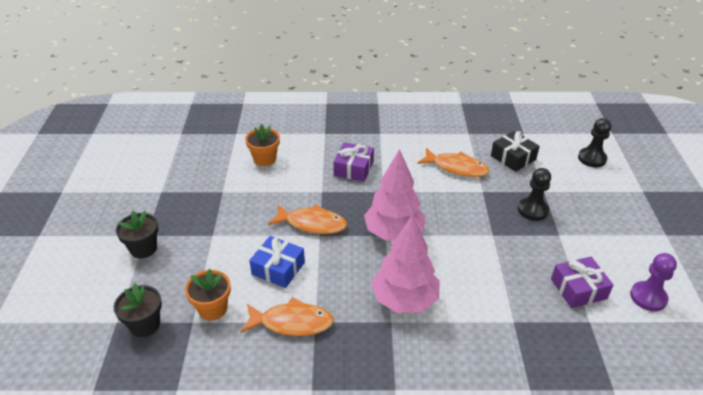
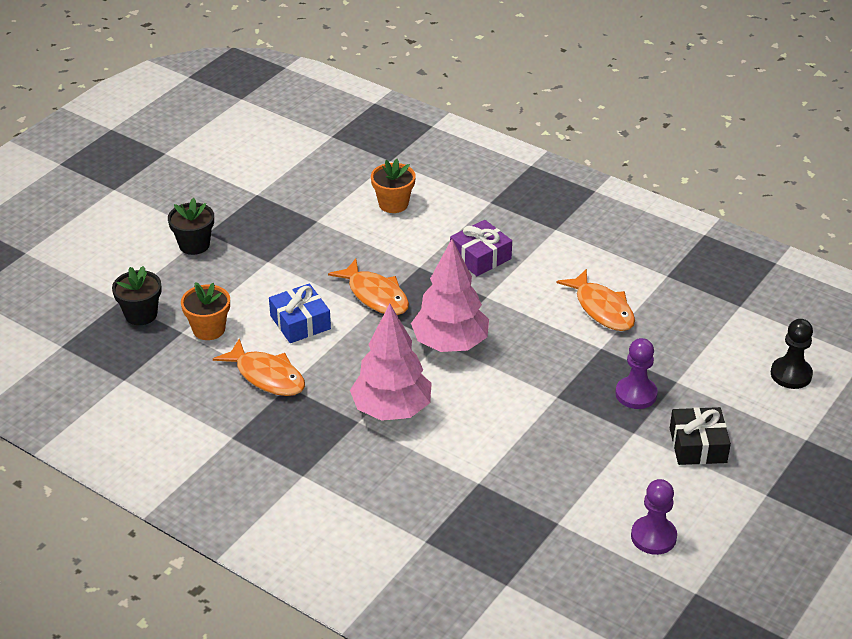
camera: 35 degrees right, 0 degrees up
black gift [491,131,540,172] -> black gift moved to [670,407,731,465]
black pawn [518,168,551,221] -> purple pawn [615,338,658,409]
purple gift [551,257,613,308] -> none

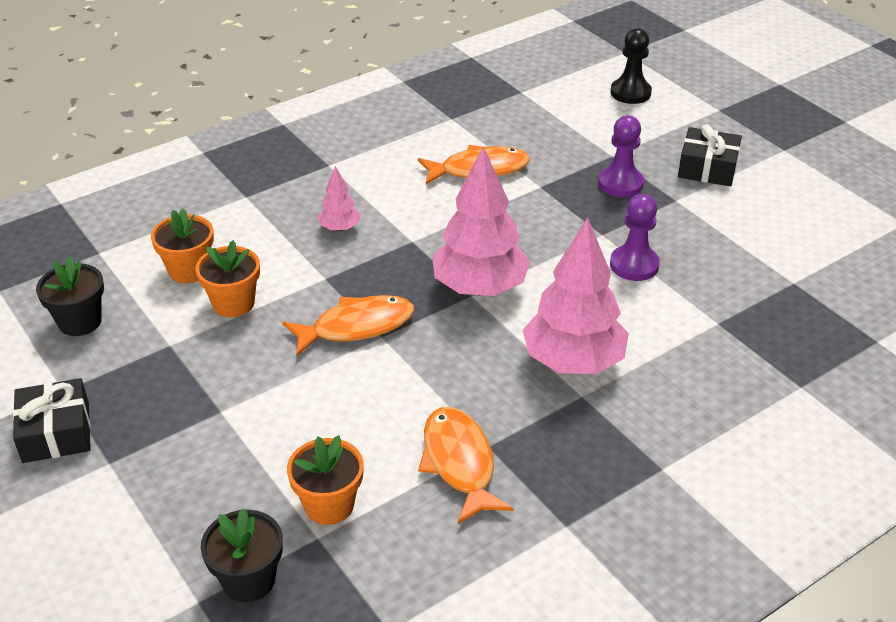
camera: 70 degrees left, 0 degrees up
black flower pot [168,198,214,255] -> black flower pot moved to [36,257,104,336]
orange fish [213,339,305,396] -> orange fish turned 75 degrees counterclockwise [418,407,514,524]
blue gift [269,283,331,343] -> none
purple gift [450,220,512,276] -> pink tree [318,166,361,231]
purple pawn [631,479,677,555] -> purple pawn moved to [610,194,660,281]
none -> black gift [13,378,91,463]
none -> orange flower pot [195,240,260,317]

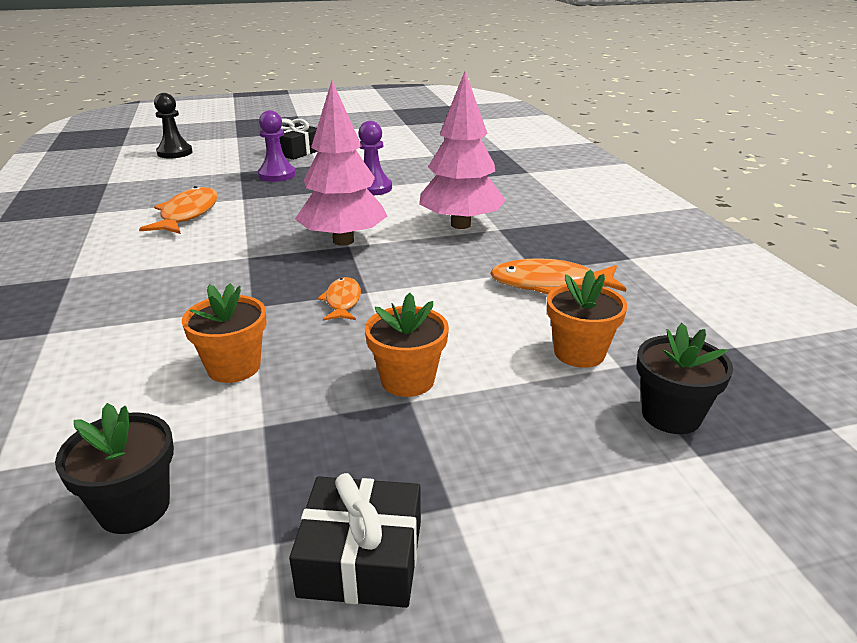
camera: 70 degrees left, 10 degrees down
orange flower pot [151,208,214,284] -> orange flower pot moved to [365,293,449,397]
orange fish [283,295,414,356] -> orange fish [318,277,361,321], size x0.59
pink tree [318,166,361,231] -> none

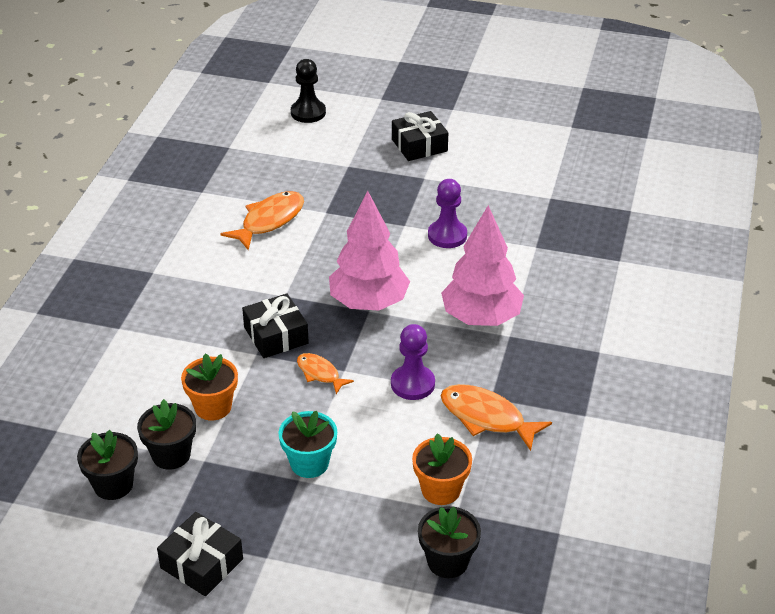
camera: 30 degrees right, 10 degrees up
purple pawn [258,110,296,182] -> purple pawn moved to [391,324,435,400]
orange fish [318,277,361,321] -> orange fish turned 75 degrees counterclockwise [297,353,354,394]
orange flower pot [365,293,449,397] -> turquoise flower pot [278,411,337,478]
none -> black flower pot [137,399,196,470]
none -> black gift [242,293,309,358]

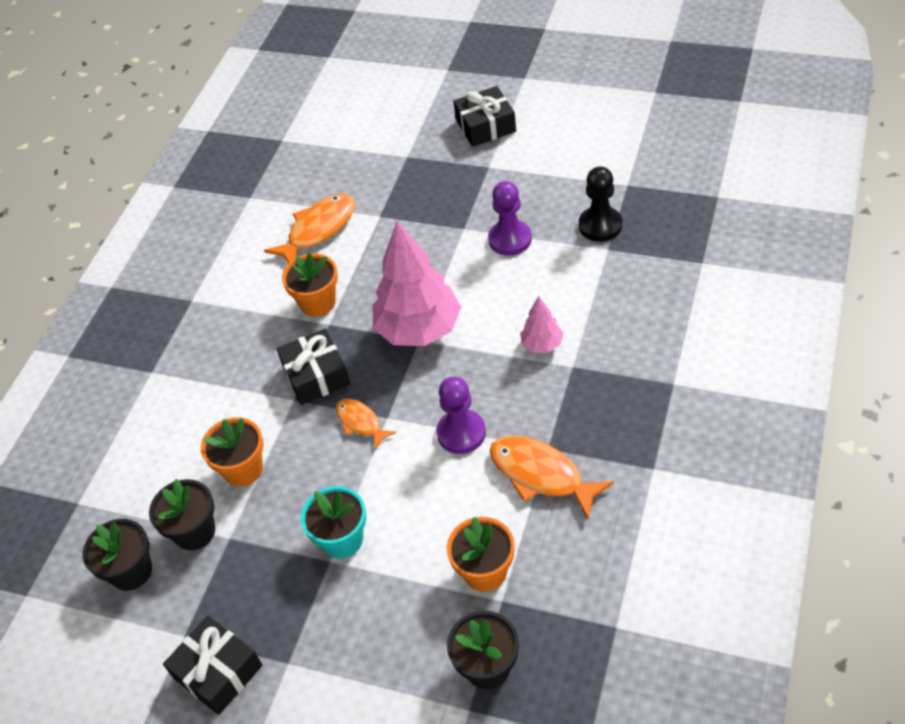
camera: 10 degrees right, 10 degrees up
black pawn [291,59,326,123] -> black pawn moved to [579,166,622,242]
pink tree [441,205,524,326] -> pink tree [520,296,563,352], size x0.47
none -> orange flower pot [282,253,338,316]

